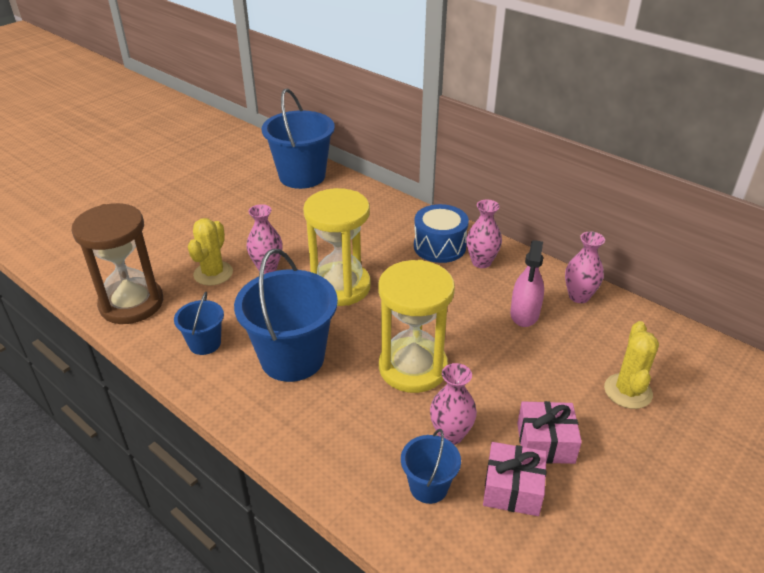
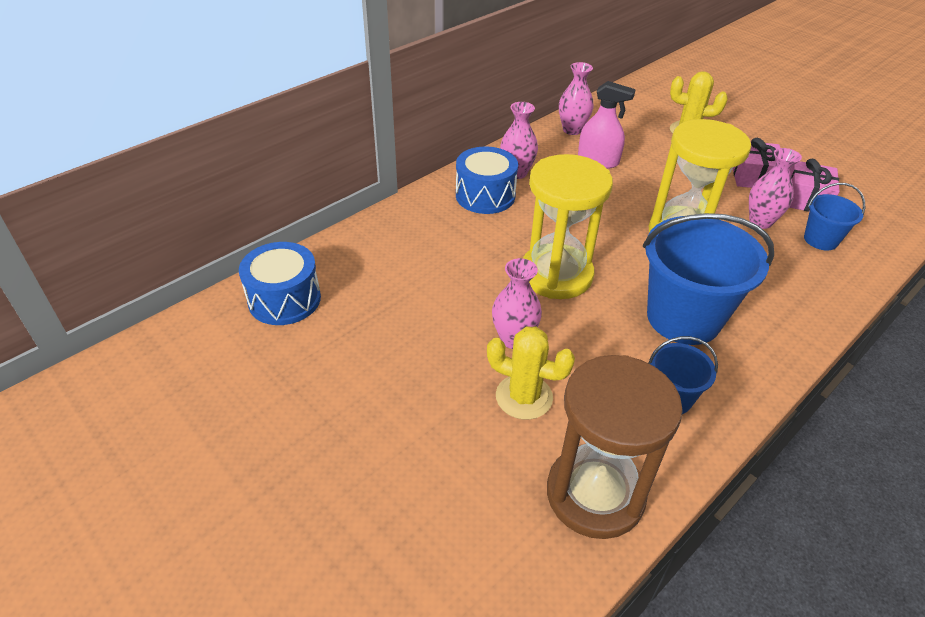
camera: 85 degrees left, 5 degrees up
blue bucket [262,89,335,189] -> blue drum [239,242,321,325]

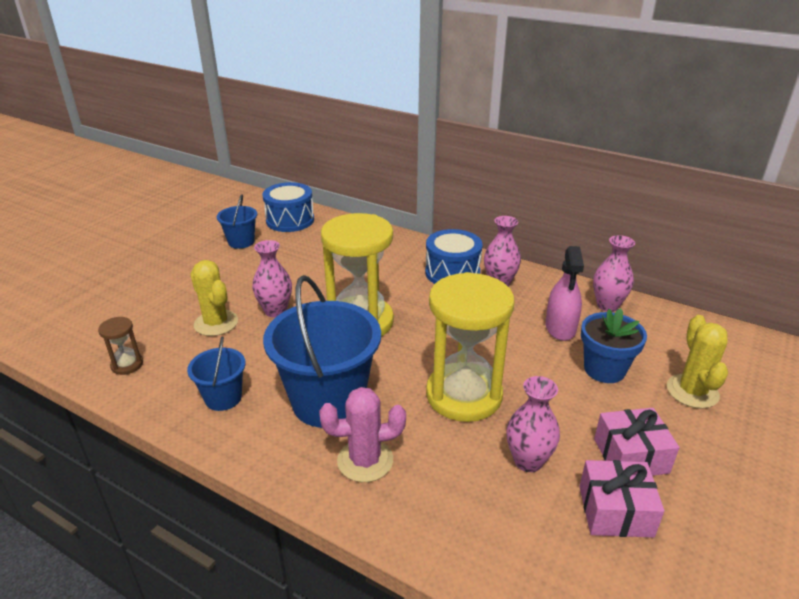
camera: 75 degrees right, 10 degrees down
yellow cactus [487,327,575,420] -> yellow cactus turned 45 degrees counterclockwise [190,260,238,336]
brown hourglass [547,355,683,539] -> brown hourglass [98,317,143,375], size x0.43
blue bucket [804,183,865,251] -> blue bucket moved to [217,194,257,249]
none -> pink cactus [319,387,406,482]
none -> blue flower pot [581,308,647,383]

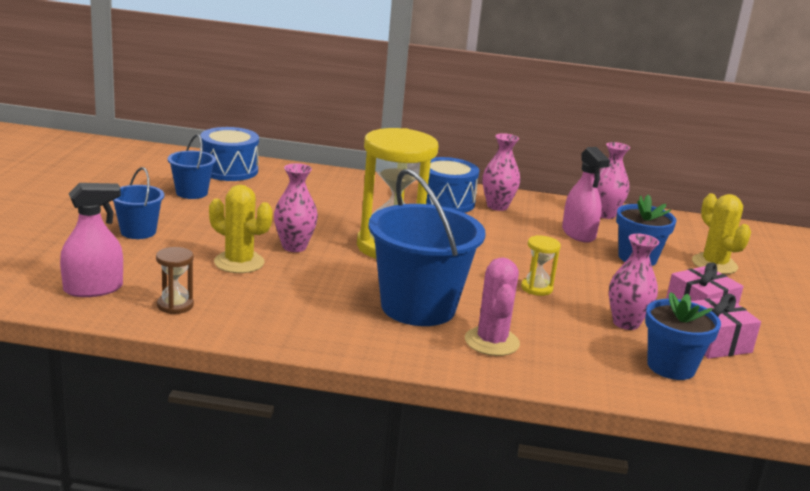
camera: 25 degrees left, 10 degrees down
blue bucket [187,336,246,411] -> blue bucket moved to [112,167,164,239]
pink cactus [319,387,406,482] -> pink cactus turned 60 degrees counterclockwise [465,258,520,356]
yellow hourglass [426,272,515,422] -> yellow hourglass [521,235,561,296], size x0.43
none -> pink spray bottle [60,183,123,297]
none -> blue flower pot [645,292,721,380]

